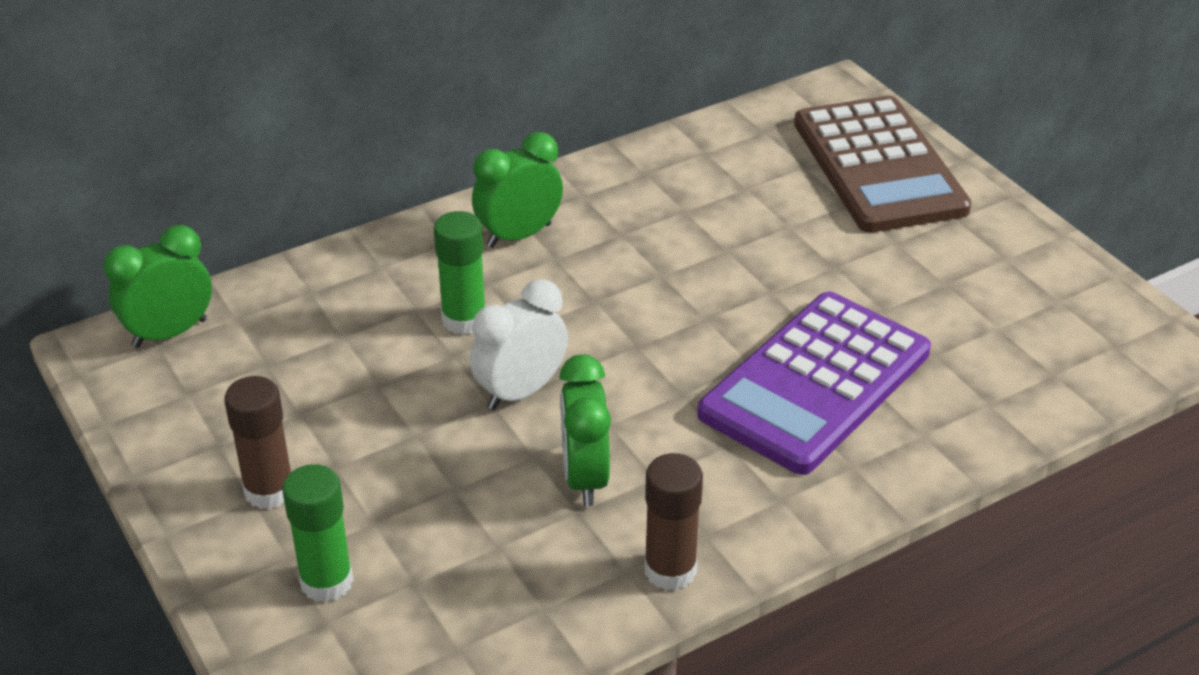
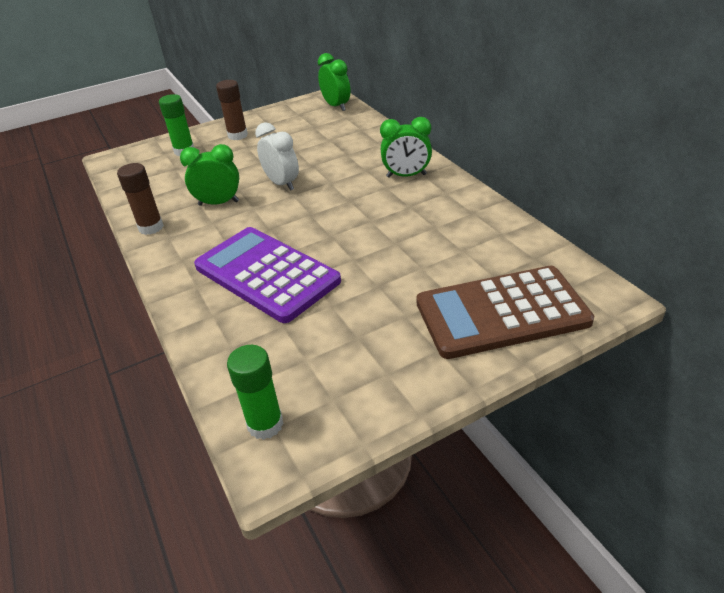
camera: 95 degrees right, 0 degrees up
green glue stick [434,211,486,335] -> green glue stick moved to [227,345,283,440]
green clock [472,132,563,248] -> green clock turned 120 degrees clockwise [380,117,432,178]

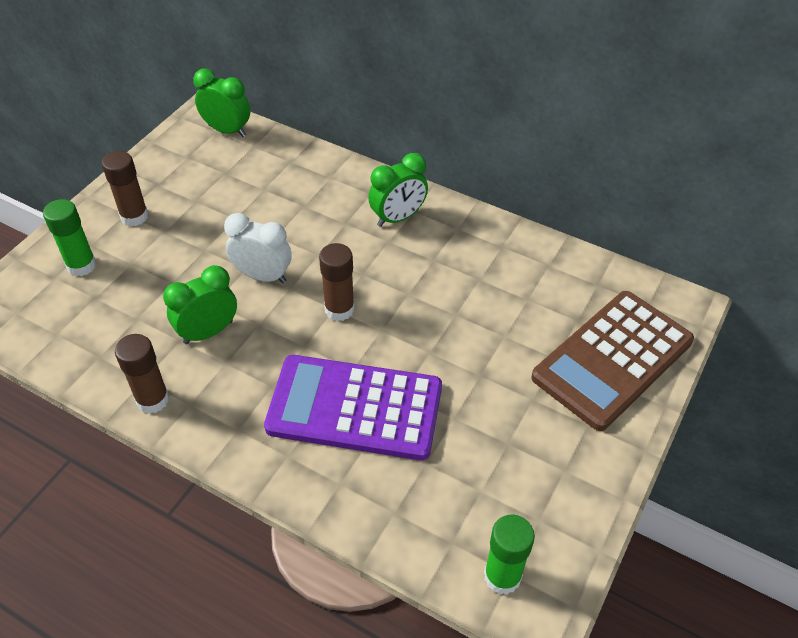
camera: 35 degrees left, 10 degrees up
none -> brown glue stick [319,243,355,321]

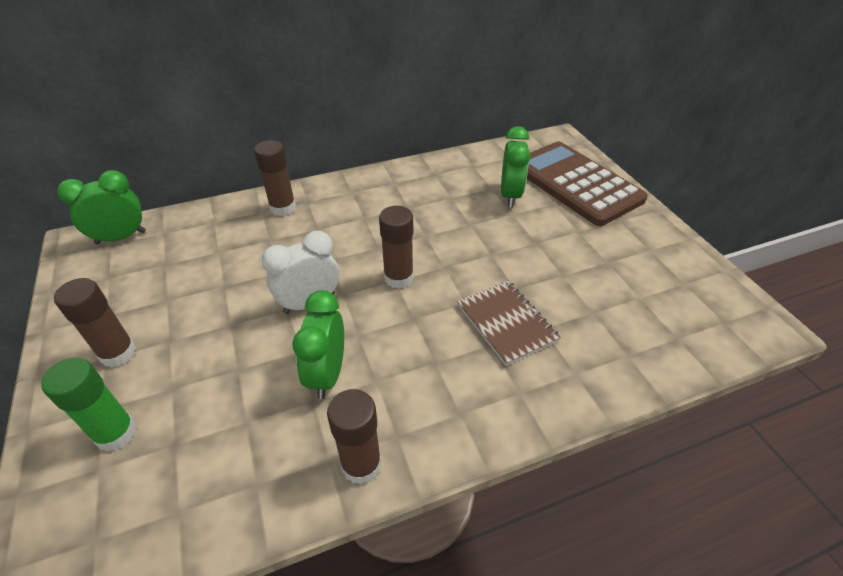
camera: 50 degrees left, 5 degrees down
purple calculator [264,355,442,460] -> brown notebook [457,280,561,366]
green clock [368,153,428,227] -> green clock moved to [501,126,530,207]
green glue stick [484,515,535,595] -> none
brown calculator [531,291,694,431] -> brown calculator turned 150 degrees clockwise [527,141,648,226]
none -> brown glue stick [254,140,296,216]

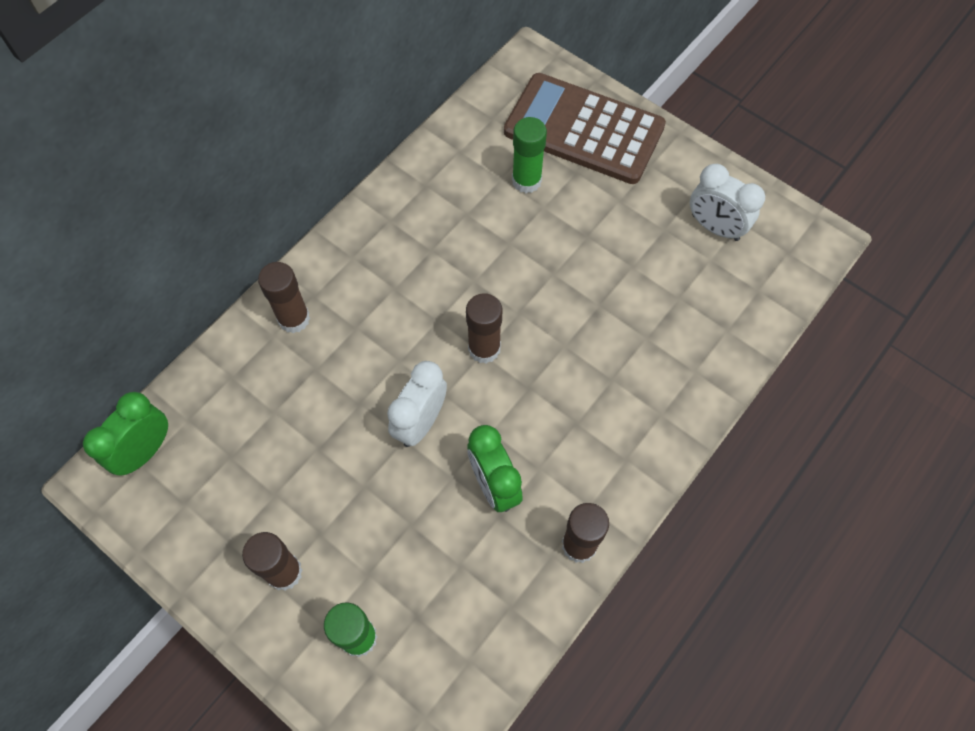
camera: 30 degrees left, 20 degrees up
brown notebook [457,280,561,366] -> none
green clock [501,126,530,207] -> green glue stick [512,117,547,193]
none -> white clock [690,164,765,241]

